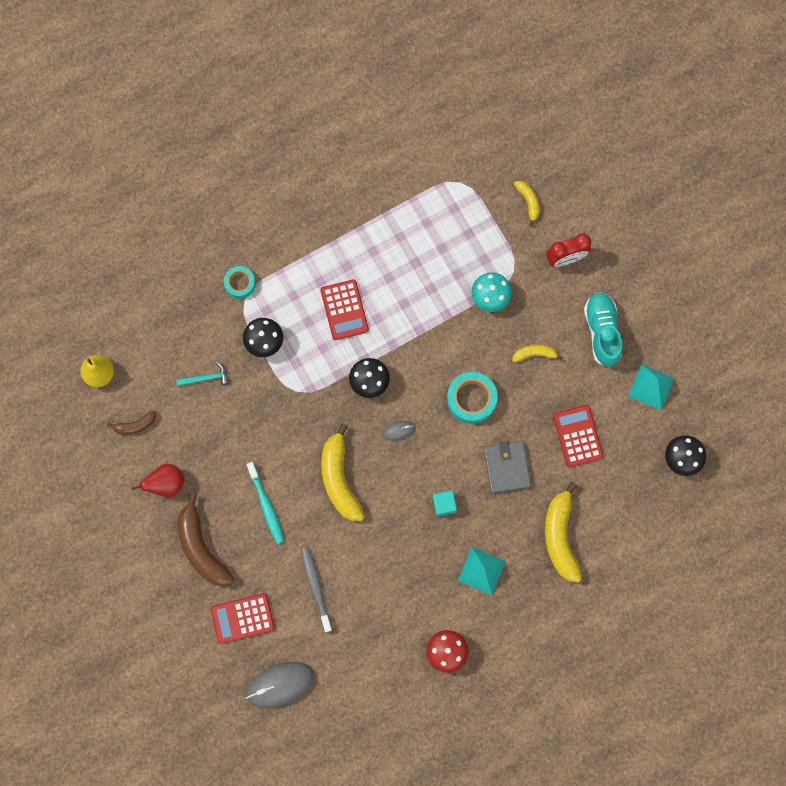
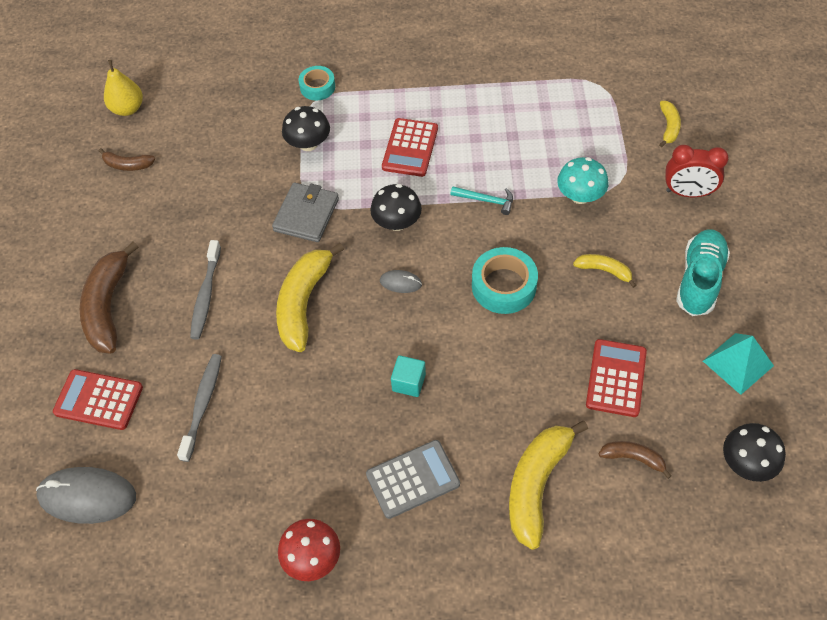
camera: 30 degrees right, 20 degrees down
red pear [131,464,185,497] -> none
turquoise hammer [176,362,229,386] -> turquoise hammer moved to [450,186,513,215]
turquoise toothbrush [246,462,284,544] -> grey toothbrush [190,240,221,340]
turquoise pyramid [458,547,506,595] -> grey calculator [366,440,460,519]
grey wallet [483,441,531,493] -> grey wallet moved to [272,182,339,242]
none -> brown banana [599,441,672,479]

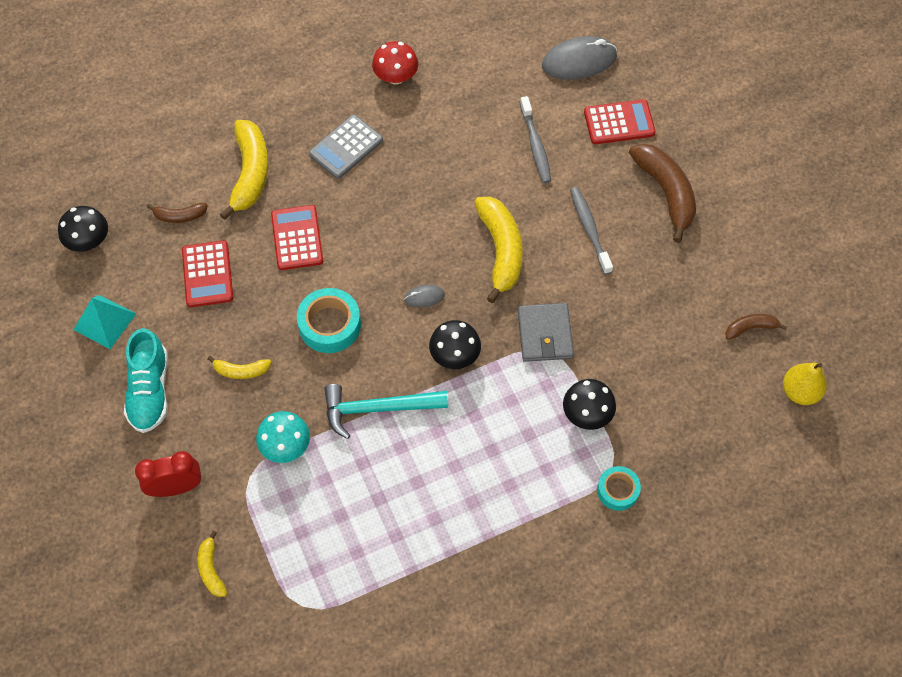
camera: 155 degrees right, 5 degrees up
red calculator [382,118,438,177] -> red calculator moved to [271,205,323,270]
turquoise cube [391,355,426,397] -> none
turquoise hammer [450,186,513,215] -> turquoise hammer [324,384,448,439], size x1.85

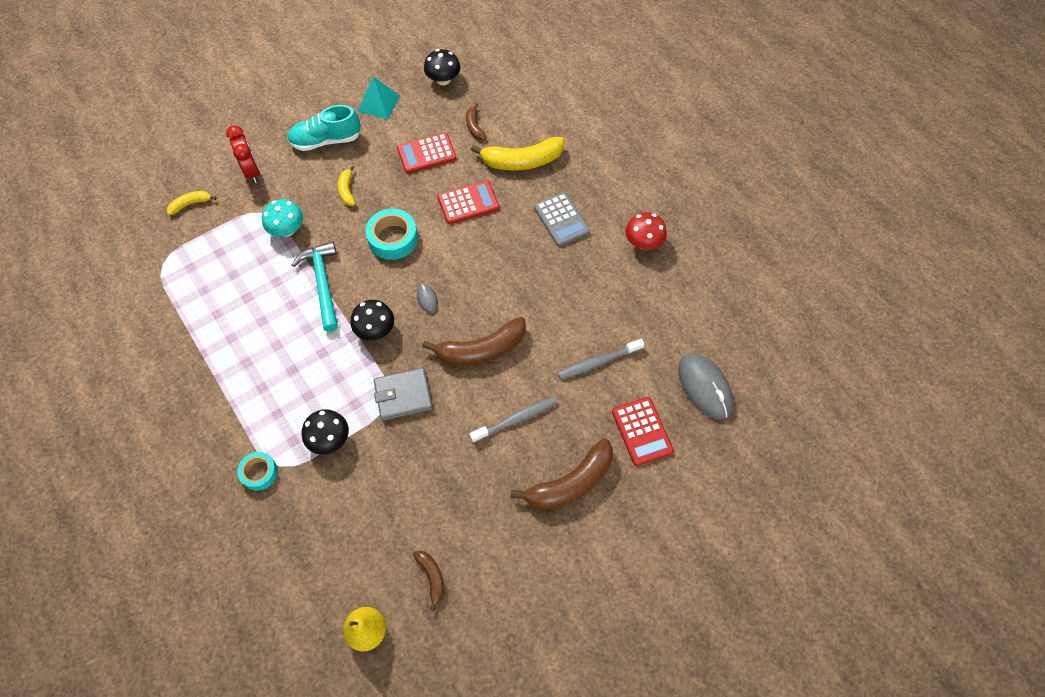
camera: 80 degrees right, 0 degrees up
grey calculator [309,115,383,179] -> grey calculator turned 150 degrees counterclockwise [534,192,590,247]
yellow banana [474,197,522,303] -> brown banana [422,317,526,365]

